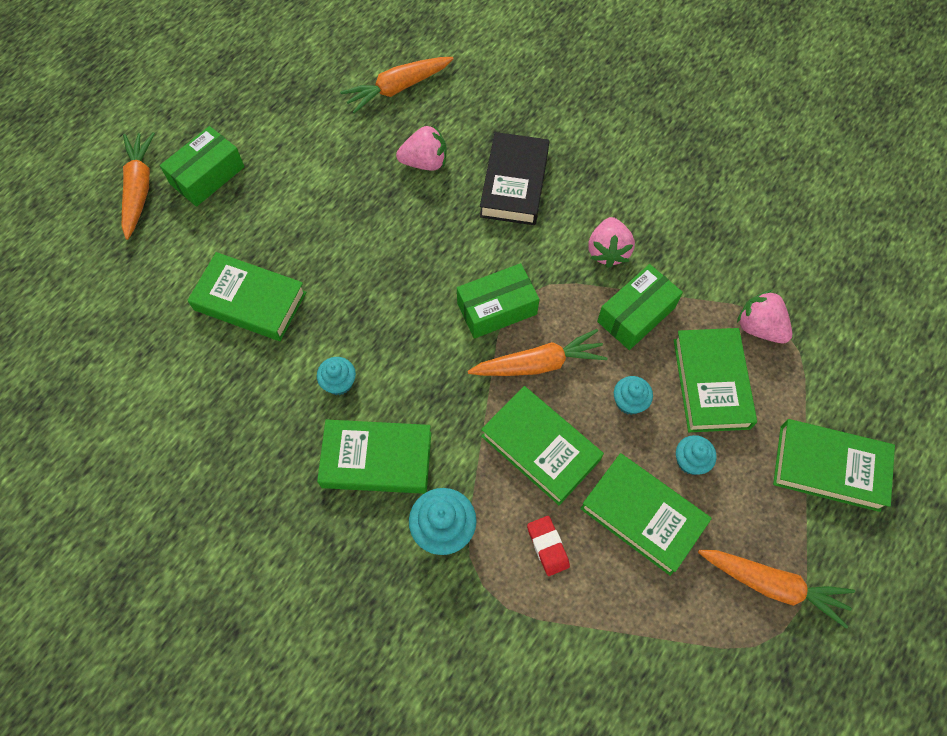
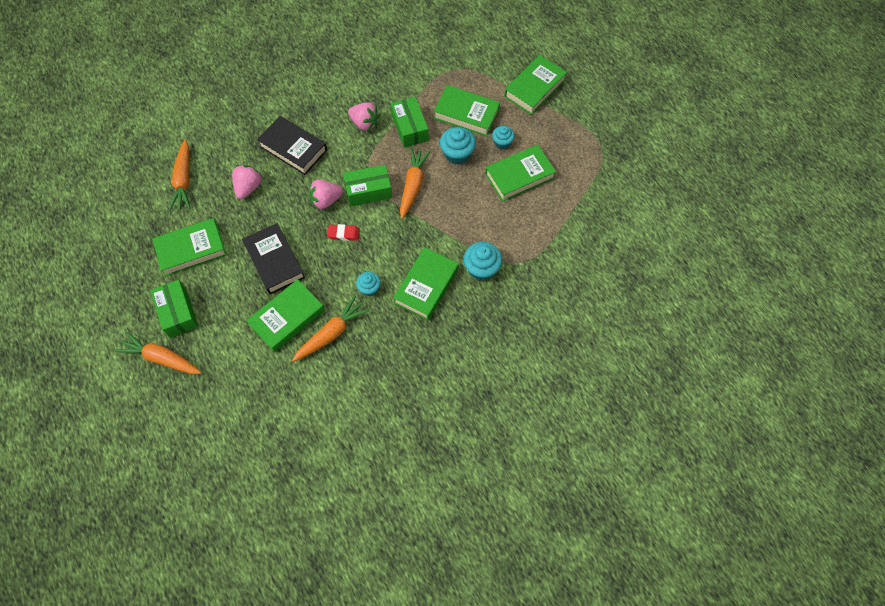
camera: 65 degrees left, 0 degrees up
green box [457,263,539,339] -> green box turned 75 degrees clockwise [343,165,392,206]
green book [481,386,604,505] -> green book moved to [152,218,227,276]
red eraser [527,516,570,576] -> red eraser moved to [327,224,360,241]
turquoise cupcake [614,376,653,415] -> turquoise cupcake [440,127,476,164], size x1.59
orange carrot [698,550,855,629] -> orange carrot moved to [292,295,370,362]
pink strawberry [737,290,792,343] -> pink strawberry moved to [309,180,343,210]
none -> black book [242,223,305,294]

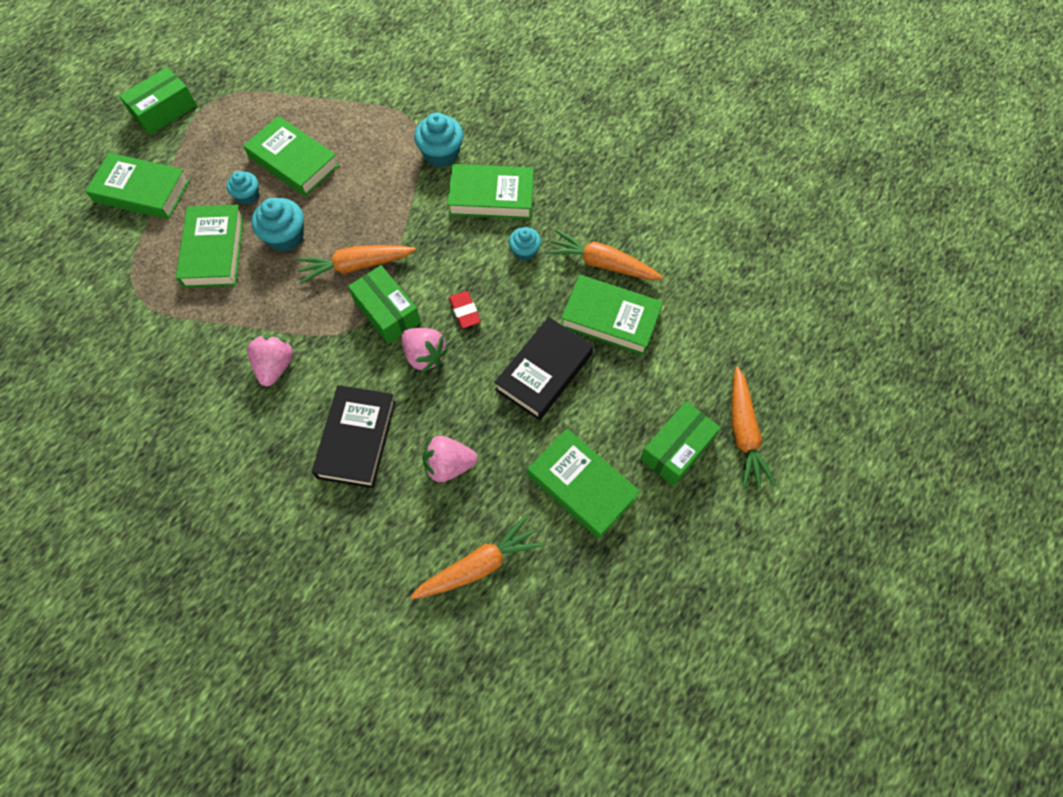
camera: 115 degrees left, 0 degrees up
green box [391,97,429,148] -> green box moved to [119,67,197,135]

